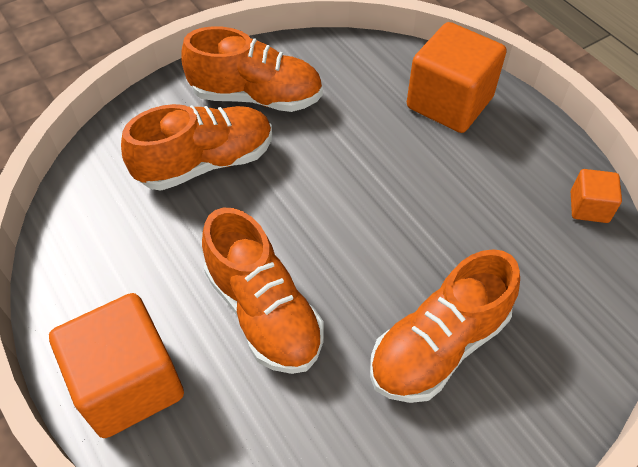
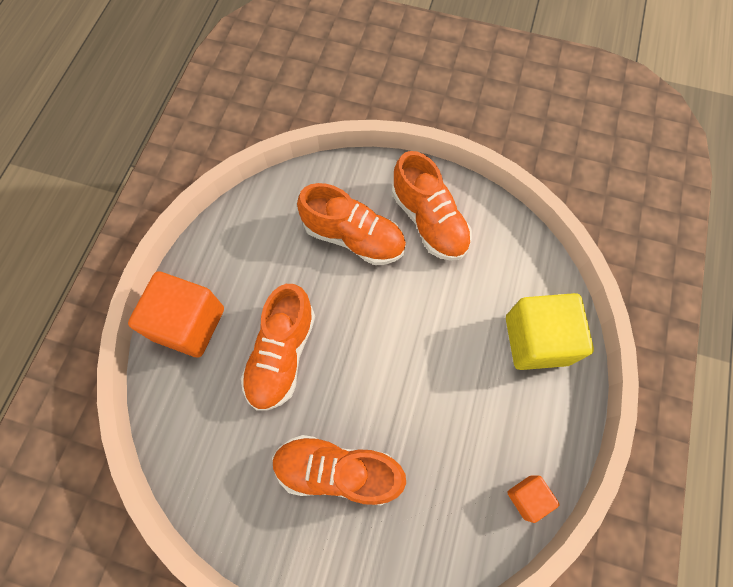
camera: 50 degrees right, 15 degrees up
orange cube [407,22,507,133] -> yellow cube [506,293,594,370]

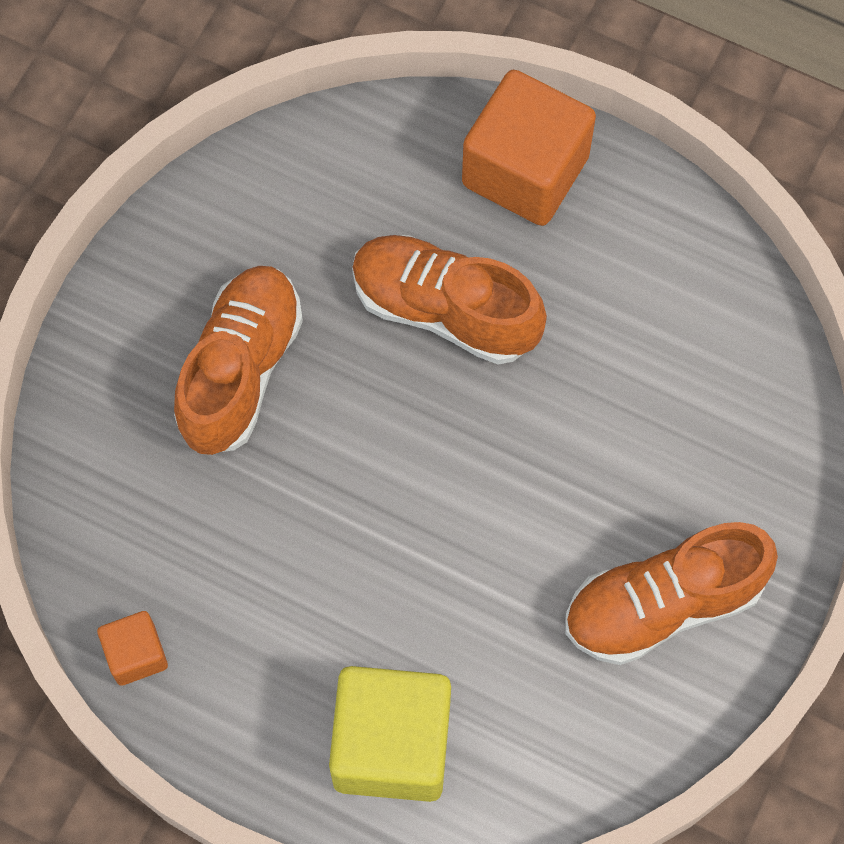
camera: 100 degrees right, 0 degrees up
orange shoe [297,183,406,265] -> none

